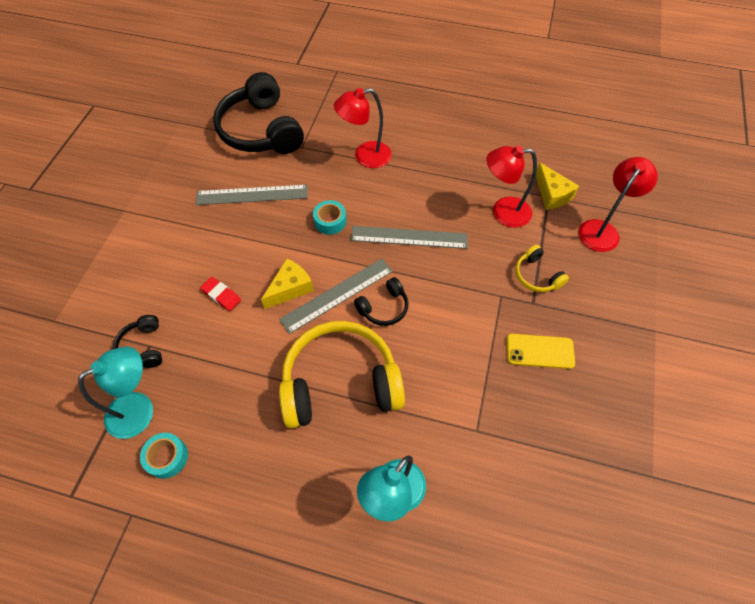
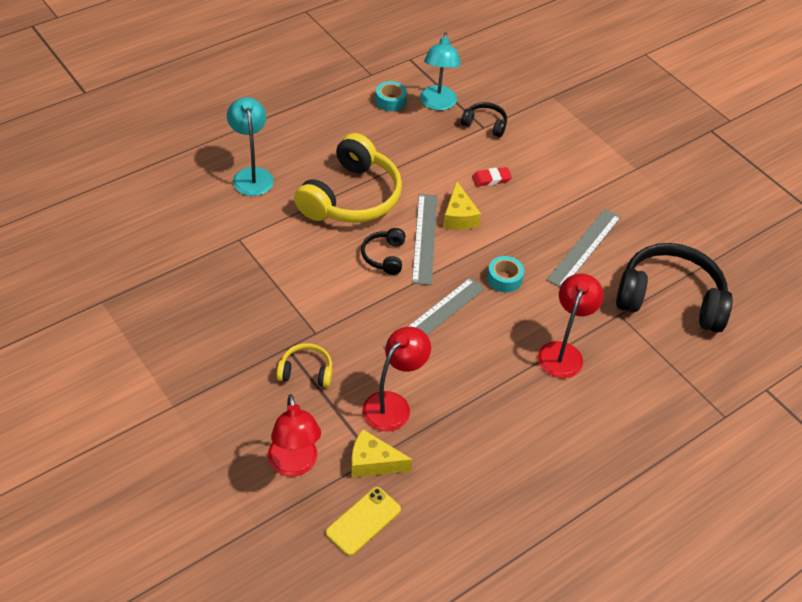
camera: 125 degrees right, 10 degrees down
yellow phone [507,334,575,369] -> yellow phone moved to [326,487,401,556]

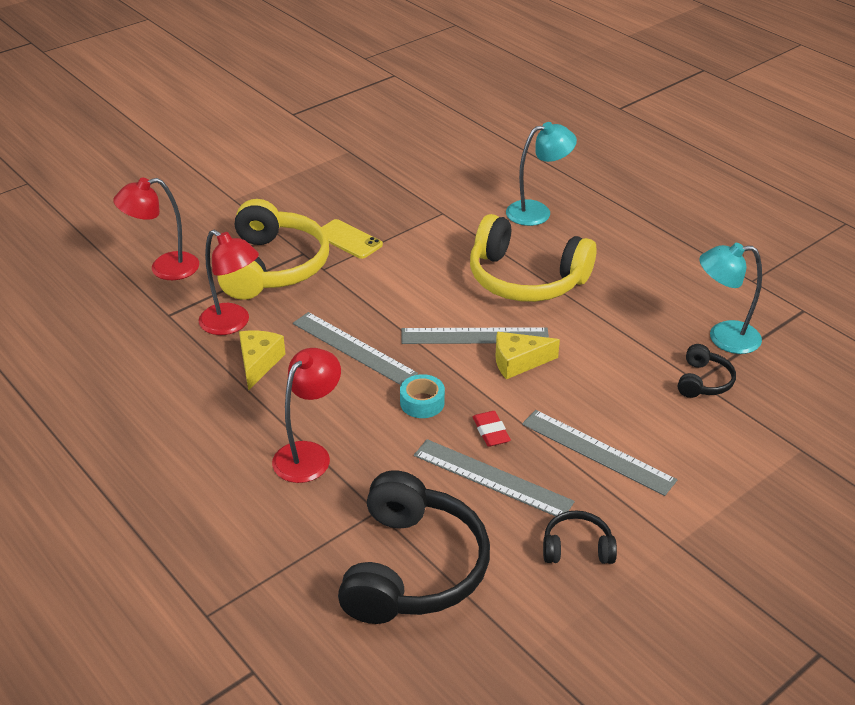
camera: 90 degrees right, 10 degrees down
yellow headphones [277,343,332,387] -> yellow headphones [217,199,329,300], size x2.16
yellow phone [326,487,401,556] -> yellow phone moved to [322,219,383,259]
yellow cheese [351,429,413,478] -> yellow cheese moved to [239,331,285,391]
black headphones [361,228,406,275] -> black headphones moved to [543,510,617,564]
turquoise tape [375,81,407,111] -> none
red eraser [472,167,512,187] -> red eraser moved to [473,411,511,447]
red lamp [538,274,604,378] -> red lamp turned 75 degrees counterclockwise [272,348,341,483]
none -> grey ruler [522,410,678,496]

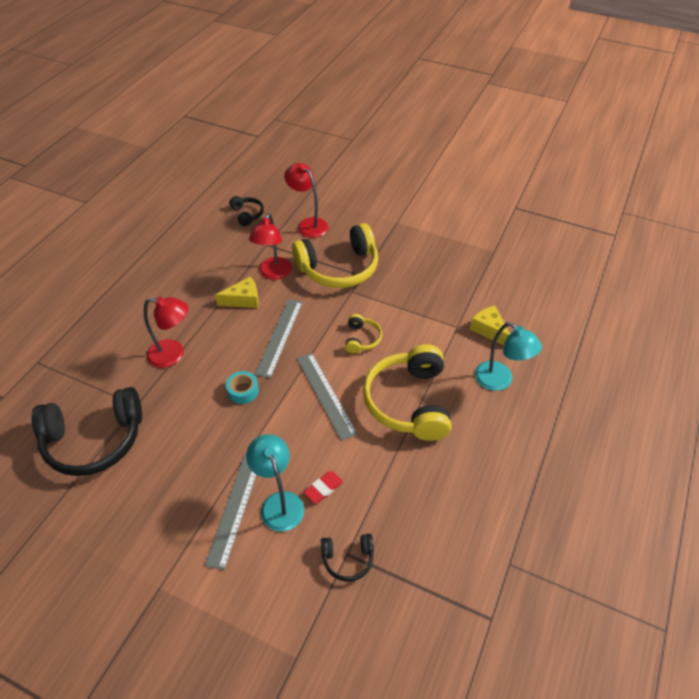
camera: 65 degrees right, 10 degrees up
yellow phone [322,219,383,259] -> none
grey ruler [414,439,575,516] -> none
red eraser [473,411,511,447] -> red eraser moved to [303,471,343,503]
yellow cheese [495,332,560,379] -> yellow cheese moved to [470,306,510,345]
black headphones [543,510,617,564] -> black headphones moved to [229,196,264,226]
turquoise lamp [699,243,762,354] -> turquoise lamp moved to [246,434,304,531]
none -> yellow headphones [345,314,382,353]

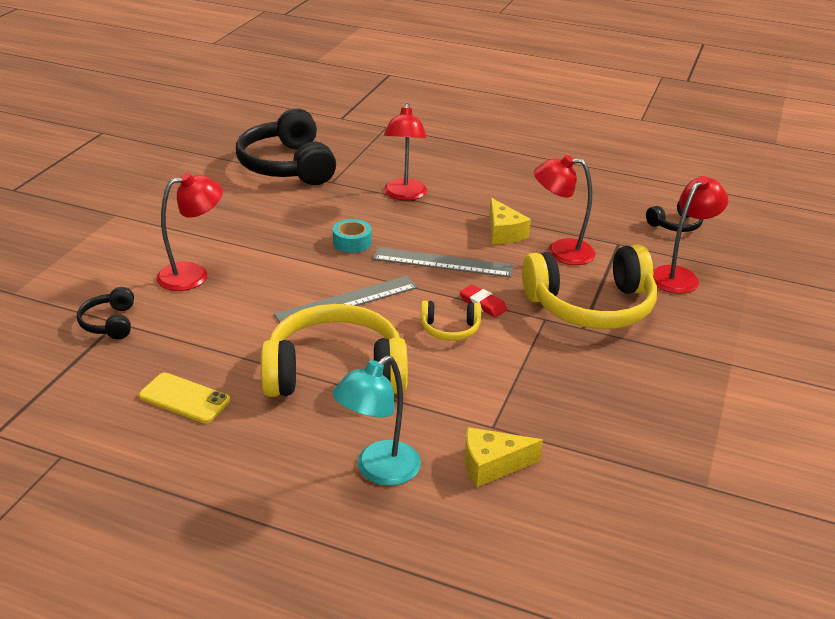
camera: 85 degrees right, 15 degrees down
grey ruler [205,453,257,570] -> none
turquoise lamp [246,434,304,531] -> red lamp [156,173,223,291]
yellow headphones [292,223,378,288] -> yellow headphones turned 75 degrees counterclockwise [522,245,657,329]
red eraser [303,471,343,503] -> red eraser moved to [460,284,507,318]
yellow cheese [470,306,510,345] -> yellow cheese turned 150 degrees counterclockwise [465,427,543,487]
none -> yellow phone [139,373,230,423]

